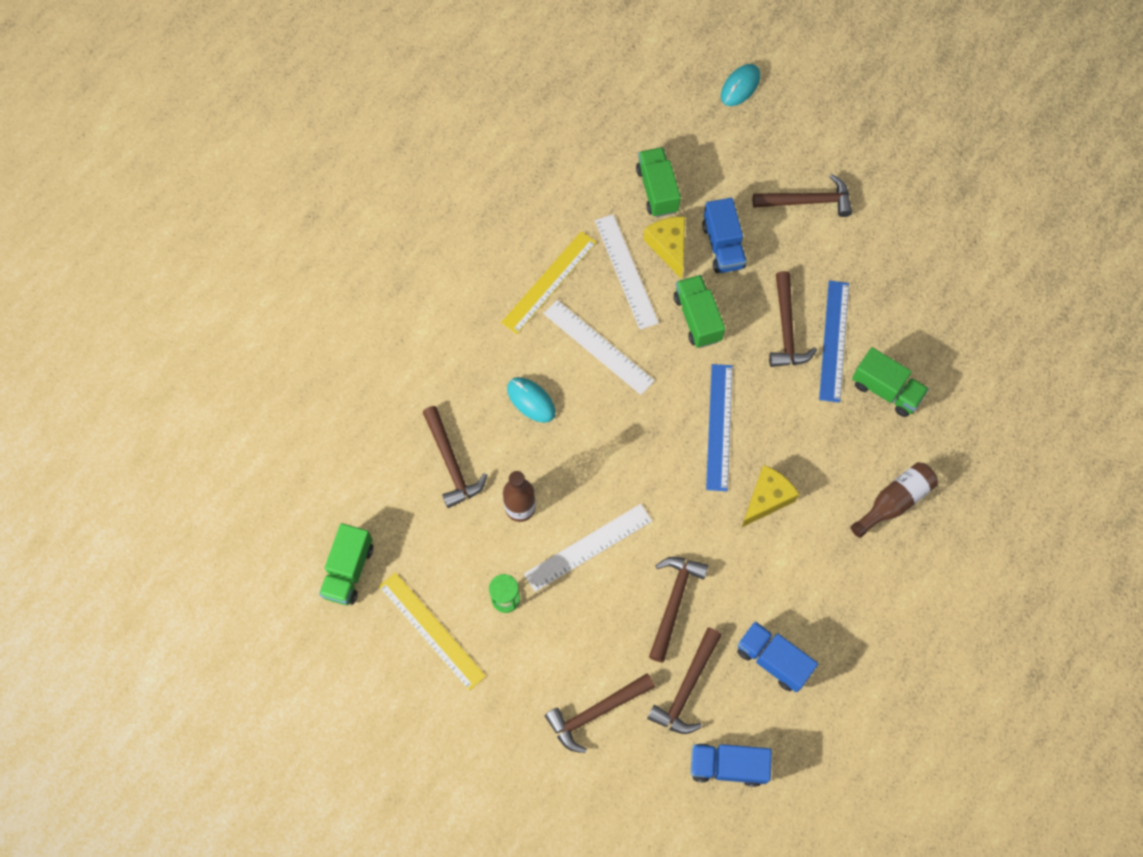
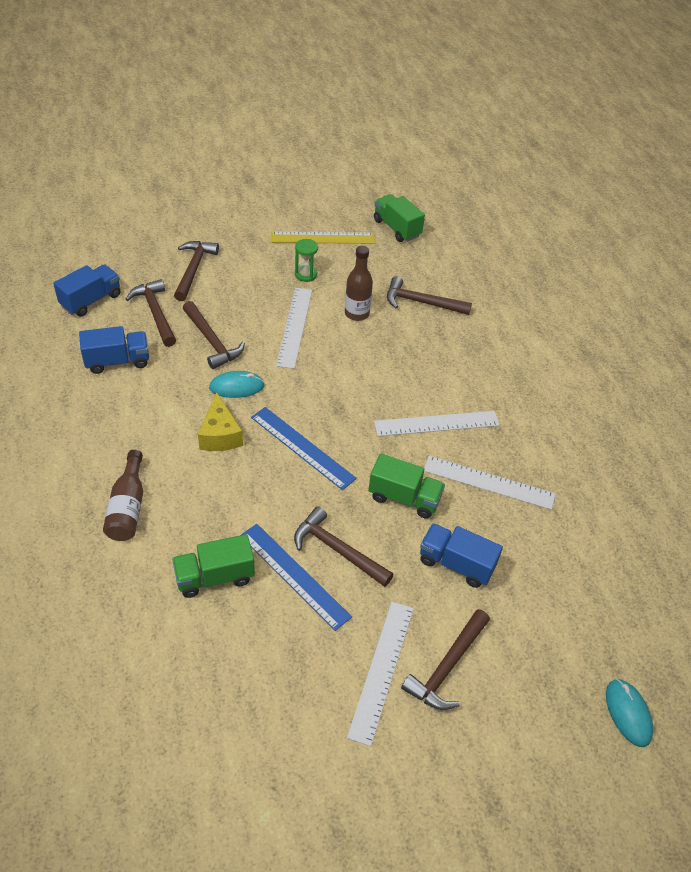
camera: 125 degrees right, 20 degrees down
yellow ruler [501,231,597,334] -> none
turquoise mouse [507,377,556,423] -> turquoise mouse moved to [209,371,265,398]
green truck [636,147,681,217] -> none
yellow cheese [643,217,685,279] -> none
none -> white ruler [347,602,414,746]

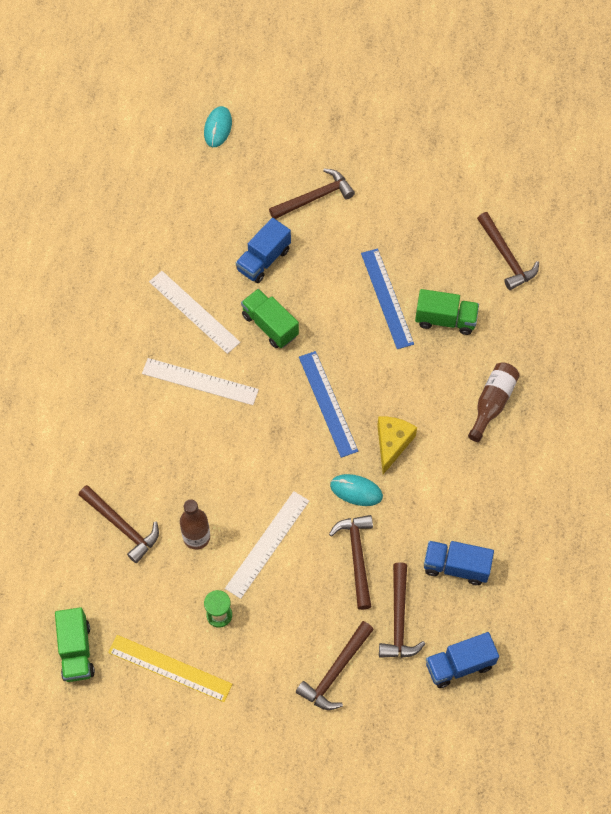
camera: 150 degrees left, 15 degrees up
brown hammer [294,506,394,587] -> brown hammer moved to [477,212,539,290]
white ruler [347,602,414,746] -> none
blue truck [420,523,503,588] -> blue truck turned 75 degrees clockwise [236,218,291,283]

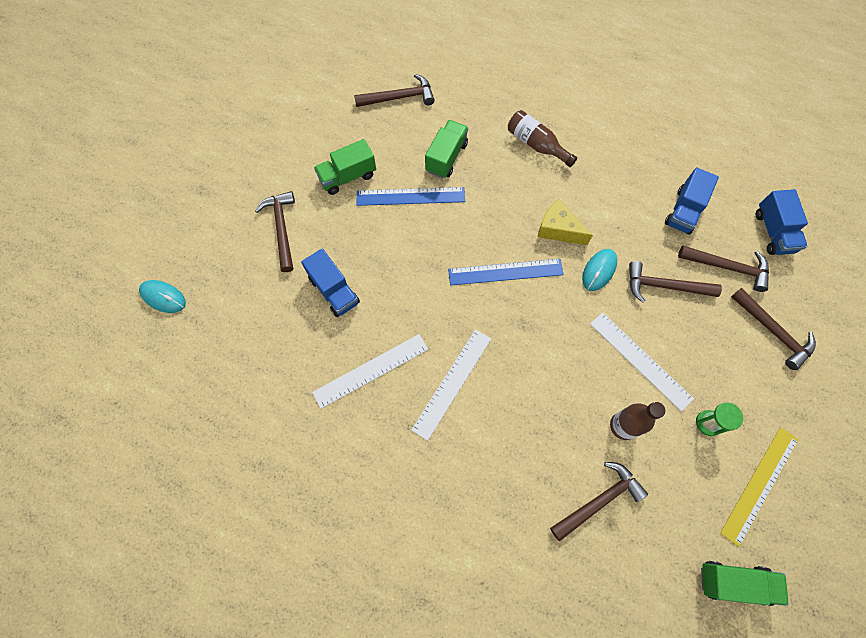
camera: 75 degrees left, 5 degrees up
green truck [241,289,299,348] -> green truck moved to [314,139,376,195]

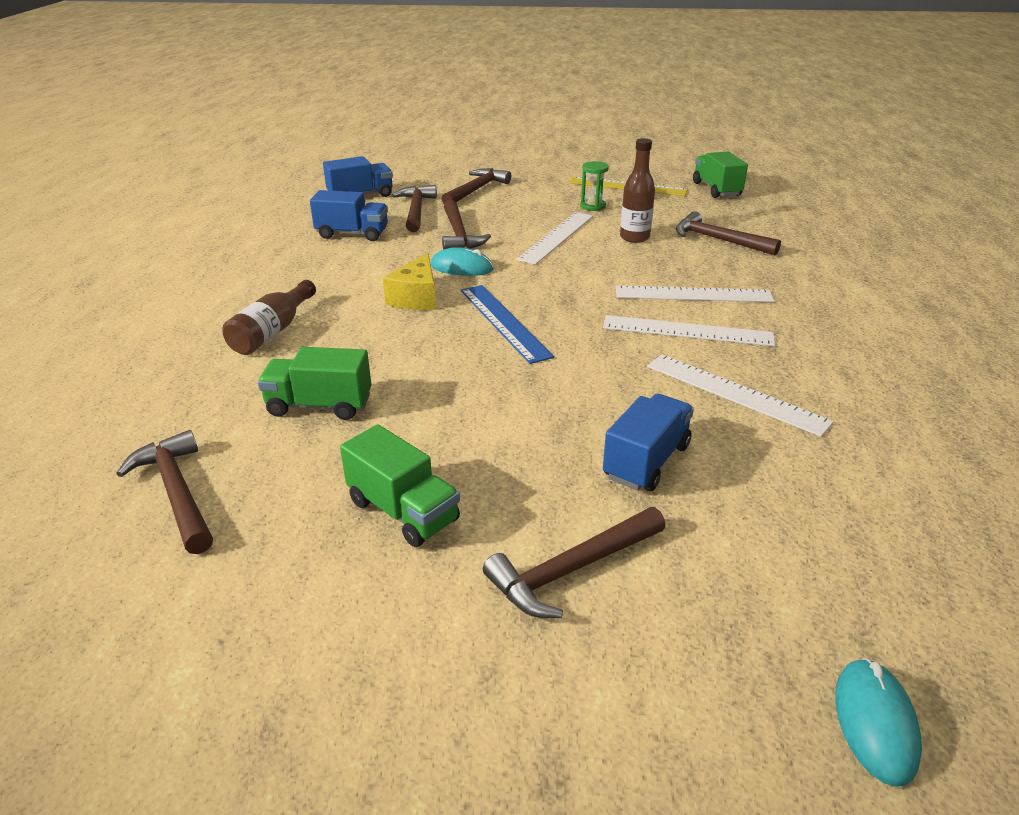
camera: 110 degrees left, 35 degrees down
blue ruler [357,187,465,206] -> none
none -> white ruler [616,286,775,302]

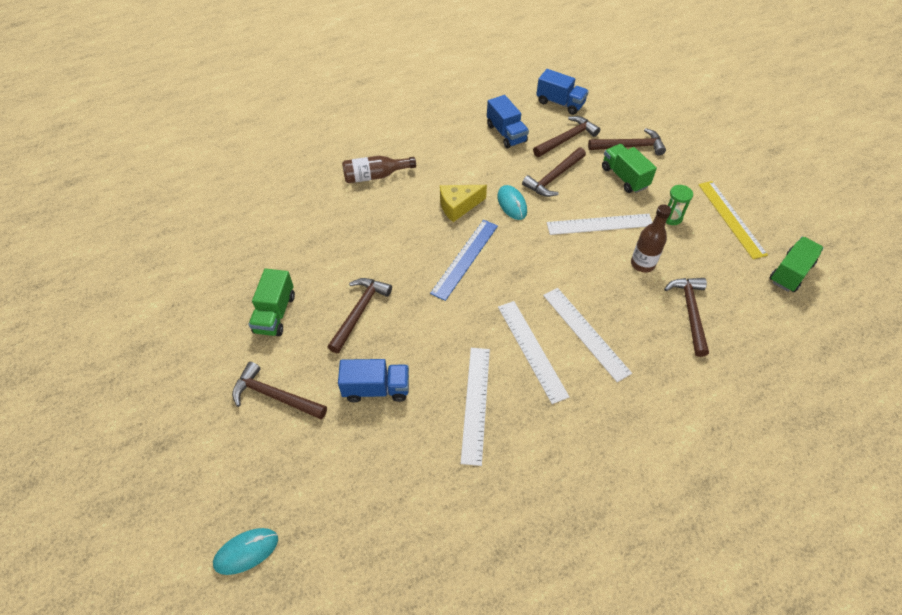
camera: 55 degrees right, 20 degrees up
brown hammer [116,430,213,554] -> brown hammer moved to [328,278,392,353]
green truck [258,347,371,420] -> green truck moved to [602,144,657,193]

